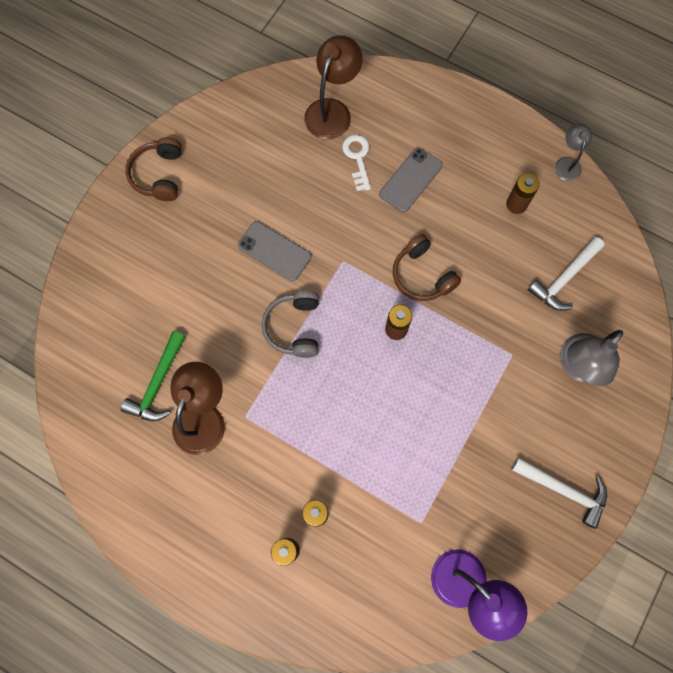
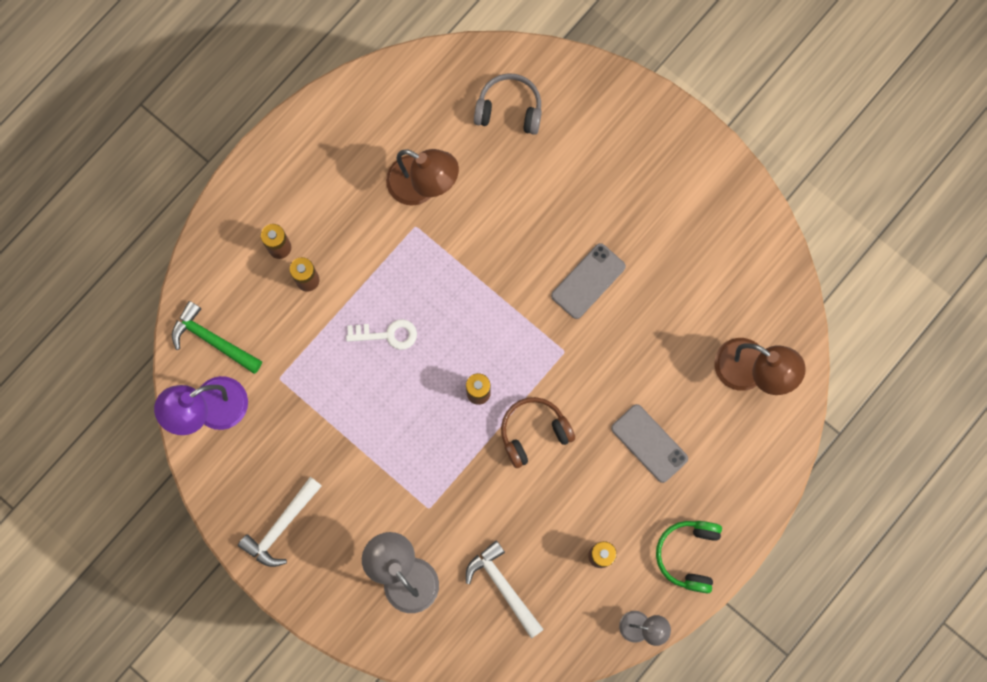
camera: 100 degrees right, 5 degrees up
green hammer [121,331,185,421] -> green hammer moved to [172,301,262,374]
brown headphones [125,137,182,201] -> none
grey headphones [262,291,319,358] -> grey headphones moved to [474,73,542,135]
white key [342,135,371,191] -> white key moved to [346,319,417,350]
none -> green headphones [656,521,722,594]

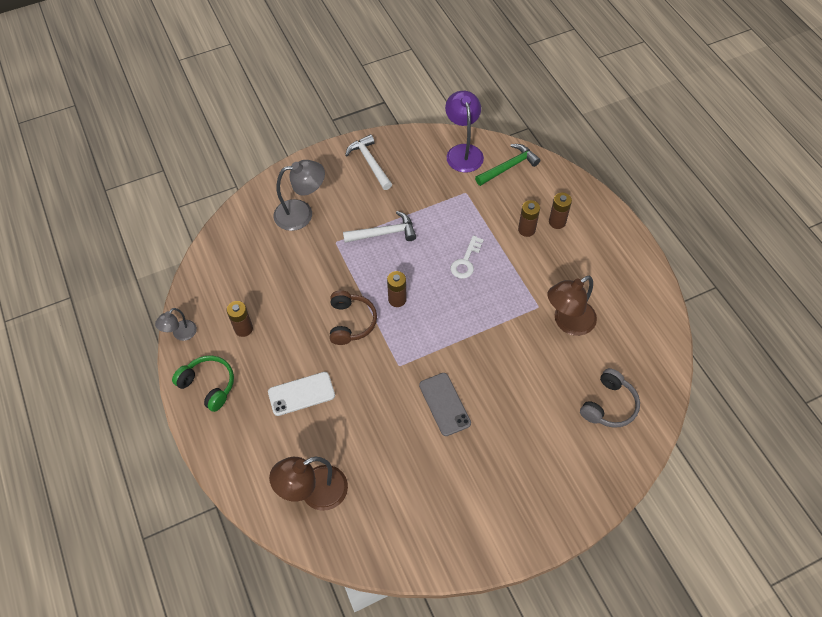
camera: 115 degrees right, 20 degrees down
white hammer [466,541,544,639] -> white hammer moved to [343,211,416,243]
grey phone [611,404,688,483] -> white phone [268,372,335,416]

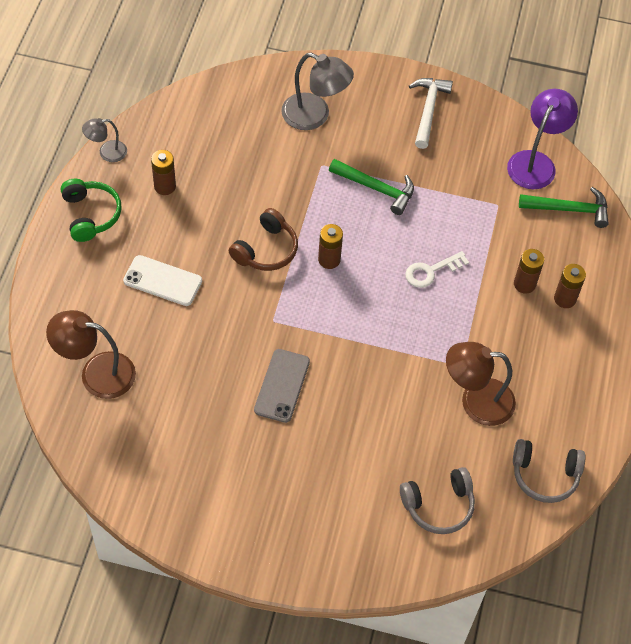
camera: 35 degrees right, 0 degrees up
white hammer [343,211,416,243] -> green hammer [329,159,414,215]
none -> grey headphones [513,439,586,503]

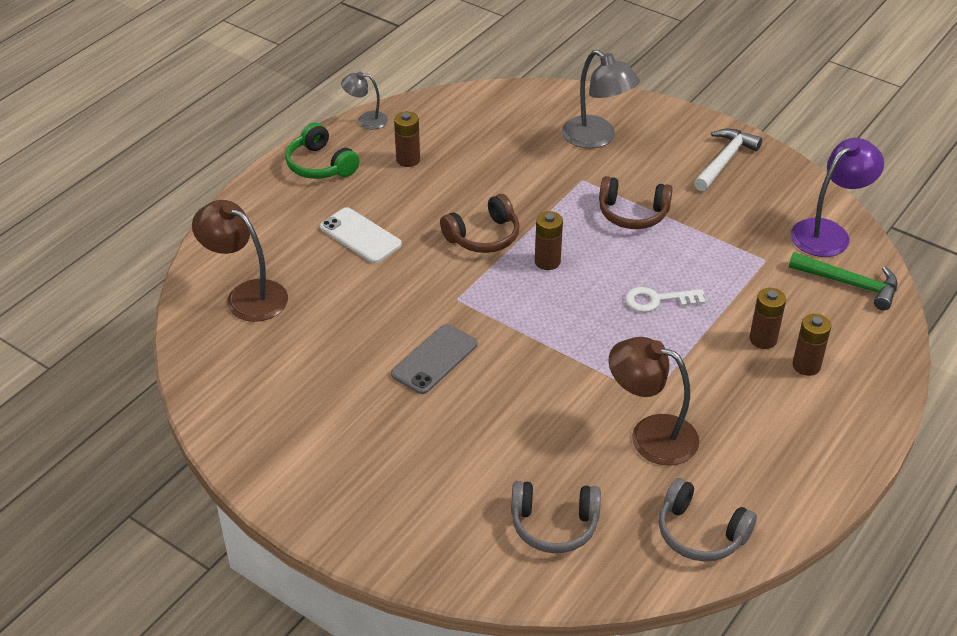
camera: 25 degrees right, 15 degrees down
green headphones [61,179,122,242] -> green headphones turned 135 degrees clockwise [285,123,360,179]
green hammer [329,159,414,215] -> brown headphones [599,176,673,229]

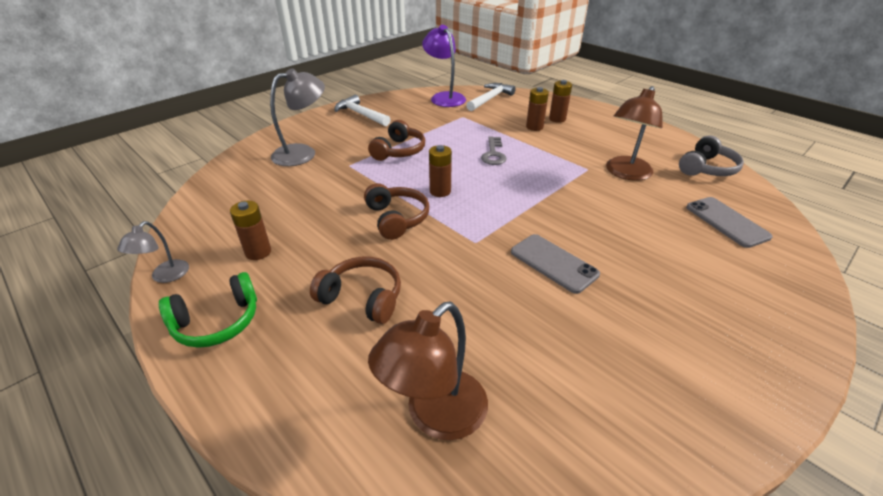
camera: 80 degrees left, 5 degrees down
white phone [320,207,402,263] -> brown headphones [310,257,401,324]
grey headphones [511,481,601,553] -> grey phone [686,197,772,248]
white key [625,287,705,312] -> grey key [481,136,506,165]
green hammer [789,252,897,310] -> white hammer [466,83,516,111]

